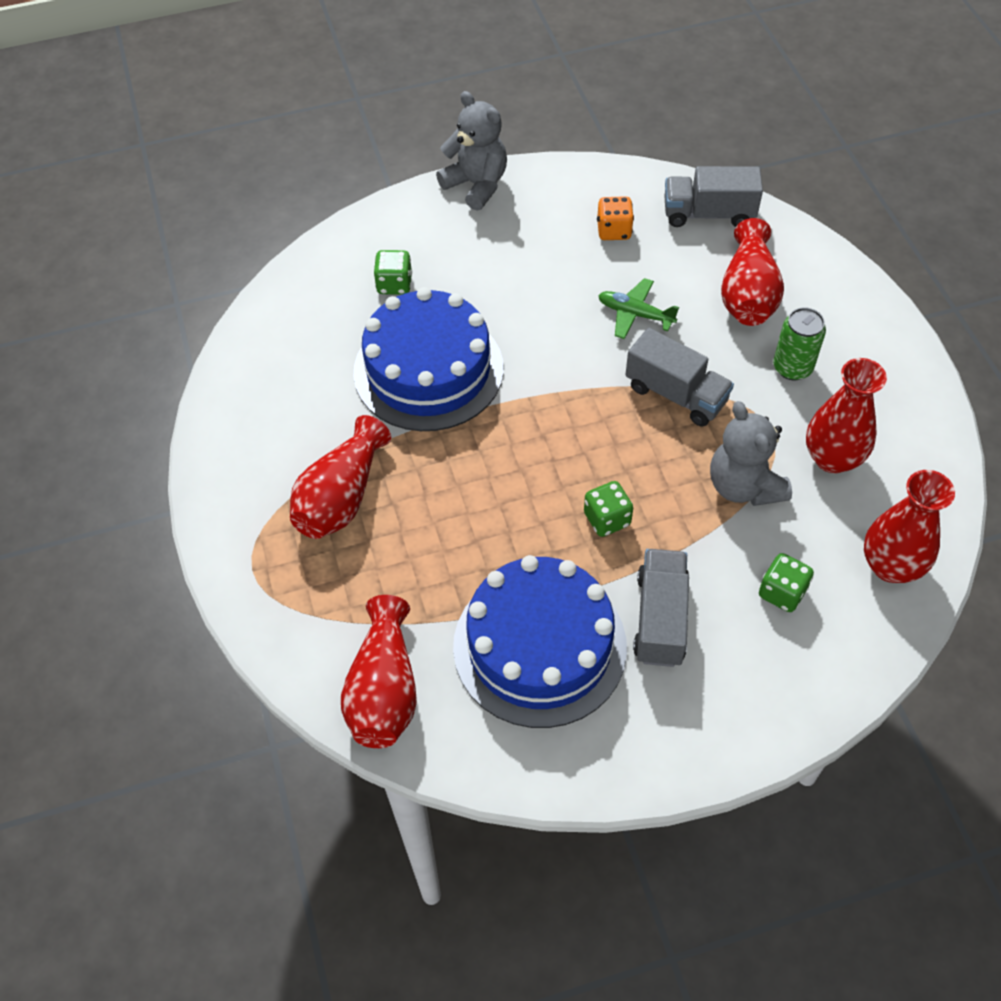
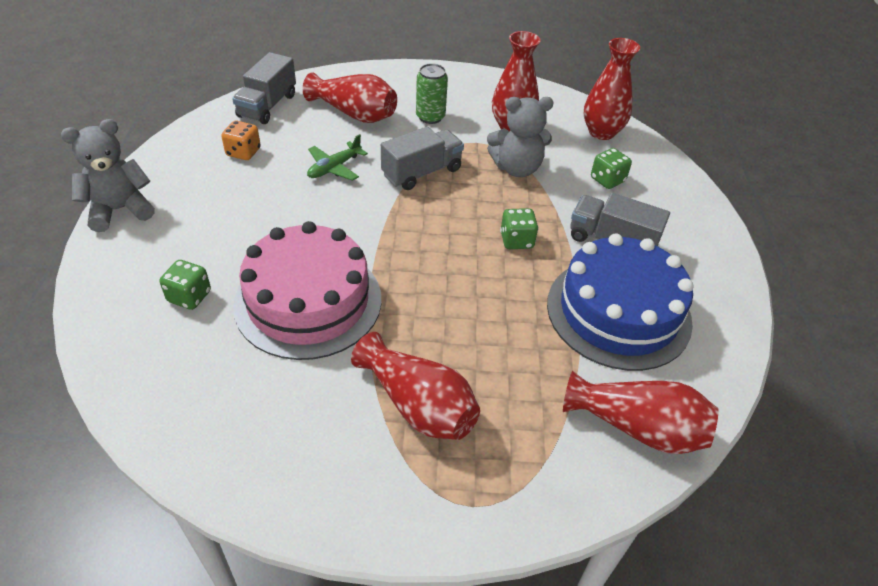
camera: 75 degrees left, 10 degrees down
blue cake [354,287,504,431] -> pink cake [233,221,381,360]

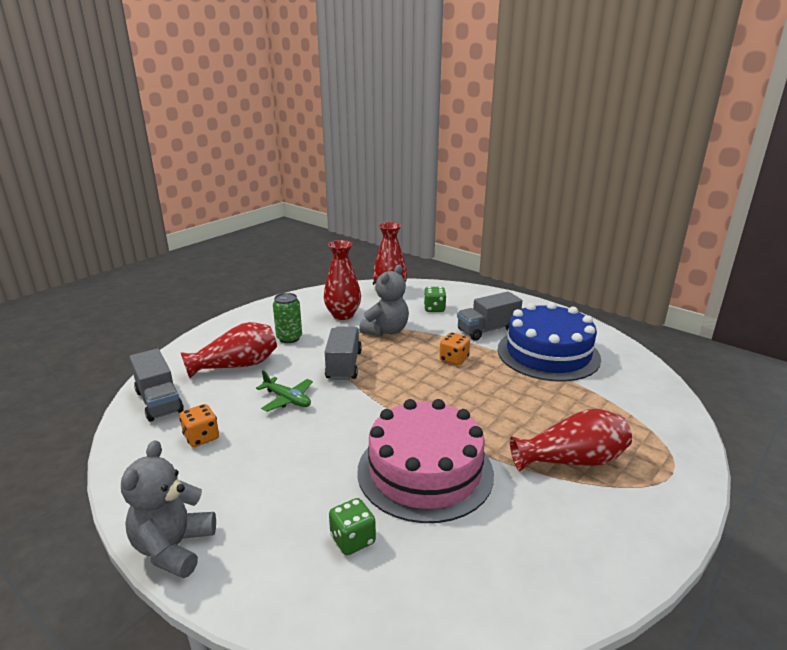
camera: 50 degrees left, 20 degrees down
green plane [307,134,368,181] -> green plane turned 45 degrees counterclockwise [256,370,313,412]
green dice [500,208,538,249] -> orange dice [440,332,470,365]
red vase [563,371,719,454] -> none

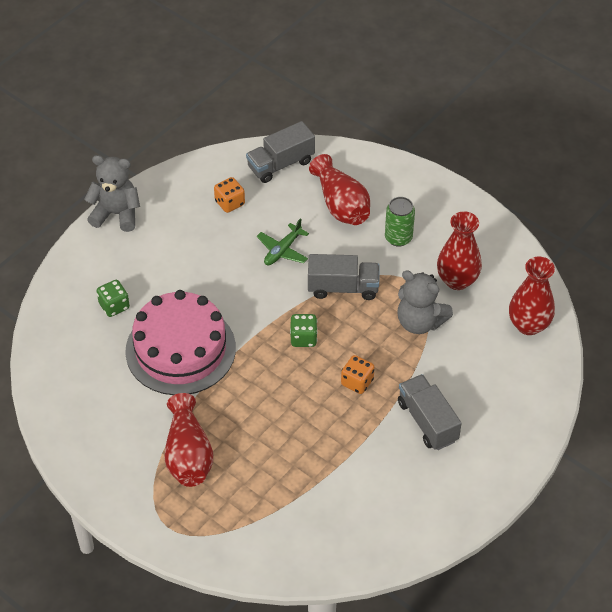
camera: 90 degrees right, 25 degrees up
green dice [424,287,446,312] -> green dice moved to [290,314,317,347]
blue cake [498,302,601,381] -> none

